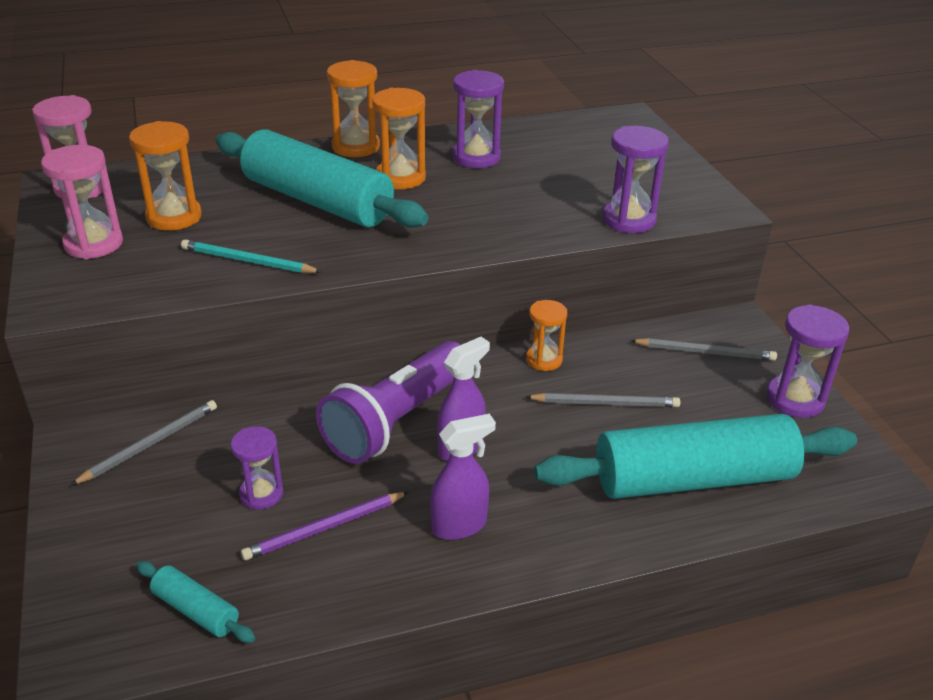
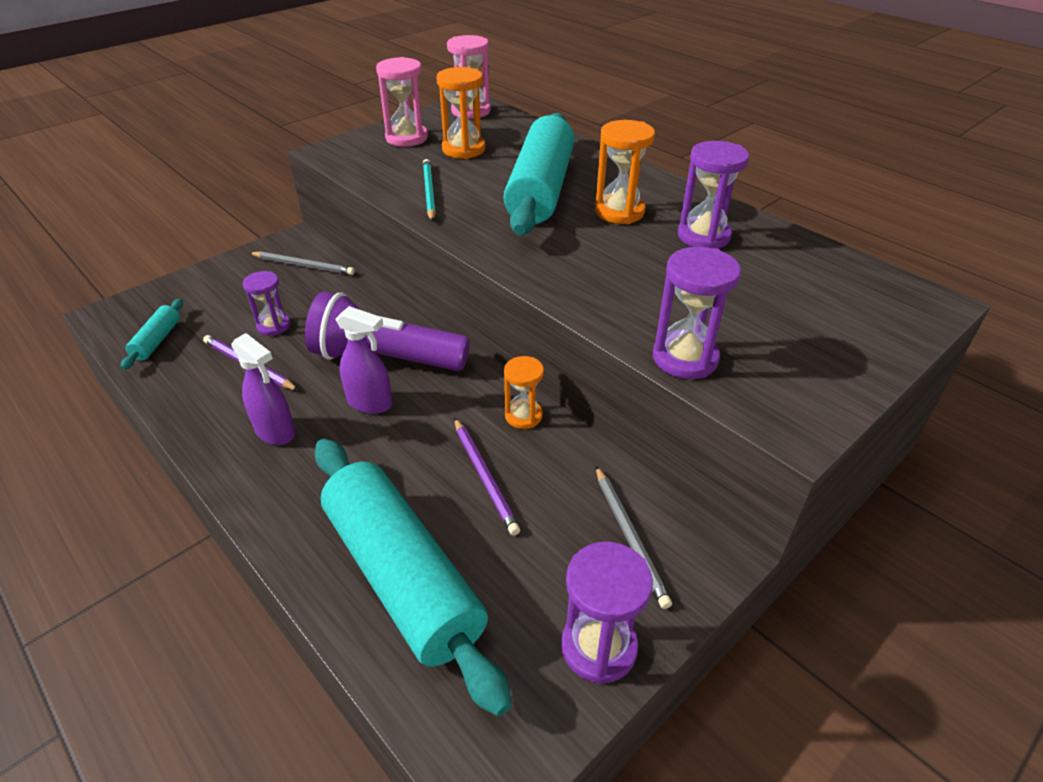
camera: 65 degrees right, 5 degrees up
orange hourglass [327,60,380,157] -> none
grey pencil [526,393,680,407] -> purple pencil [454,418,520,536]

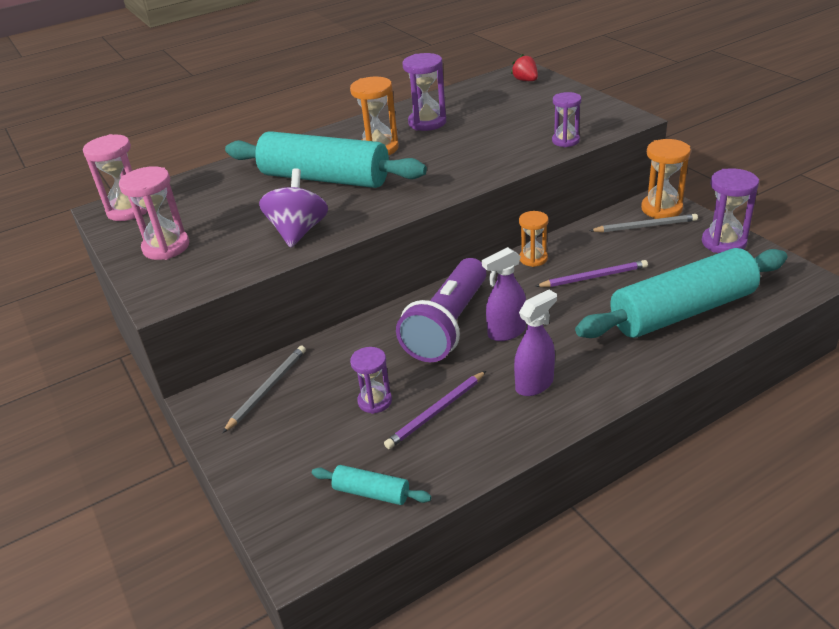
camera: 75 degrees left, 5 degrees down
purple spray bottle [335,306,392,414] -> purple spray bottle turned 150 degrees counterclockwise [482,247,526,341]
turquoise pencil [423,159,436,221] -> purple spinning top [259,168,328,248]
orange hourglass [436,67,485,159] -> orange hourglass moved to [641,139,691,219]
purple hourglass [653,247,741,379] -> purple hourglass [552,92,581,147], size x0.66
none -> red strawberry [511,54,538,81]

